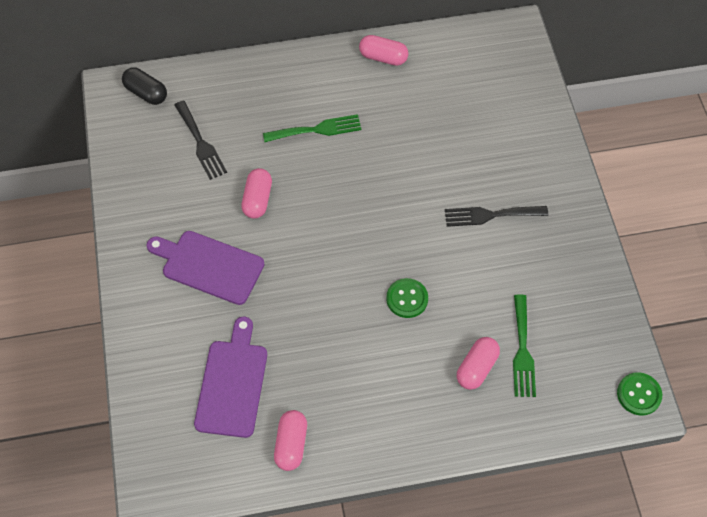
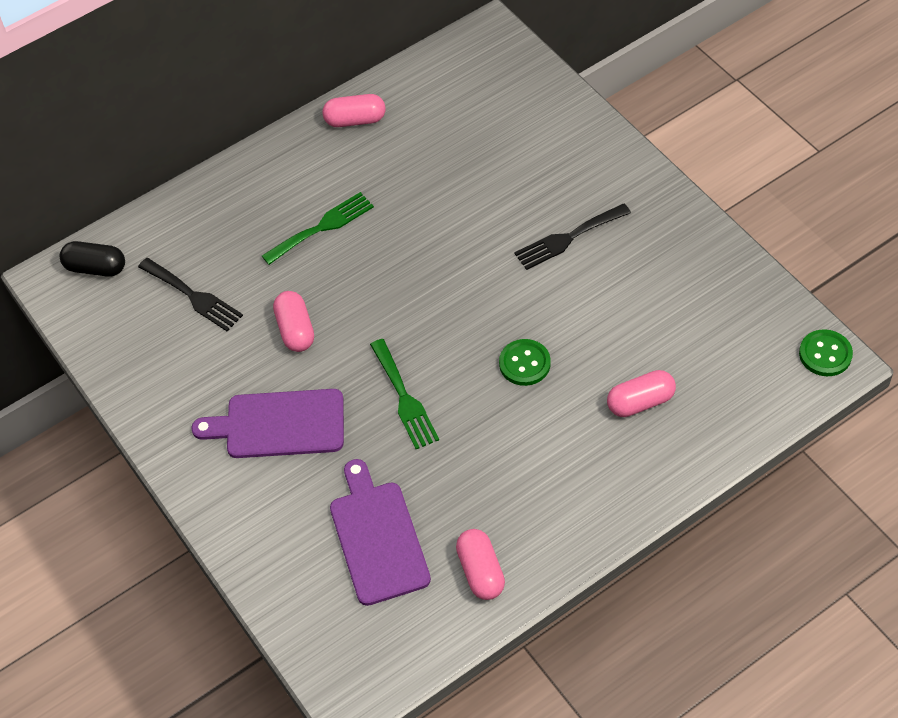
camera: 20 degrees left, 5 degrees down
pink capsule [457,337,500,390] -> pink capsule turned 60 degrees clockwise [607,370,676,417]
green fork [513,294,536,397] -> green fork moved to [370,339,439,449]

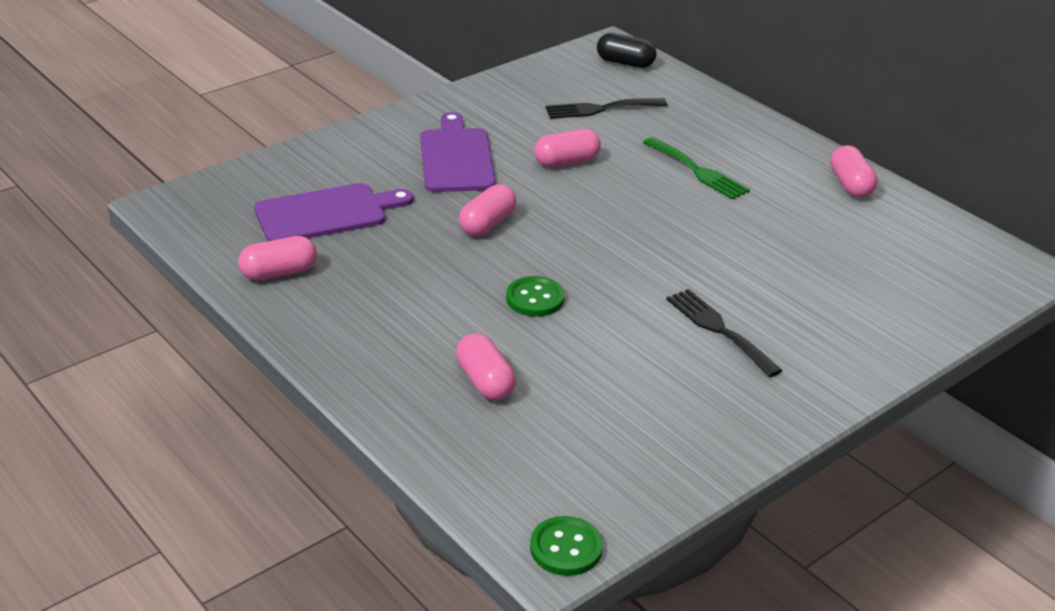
camera: 80 degrees right, 20 degrees down
black capsule [60,241,125,277] -> black capsule turned 75 degrees counterclockwise [597,33,657,68]
black fork [138,258,243,331] -> black fork turned 45 degrees clockwise [545,98,667,119]
green fork [370,339,439,449] -> pink capsule [459,184,516,236]

